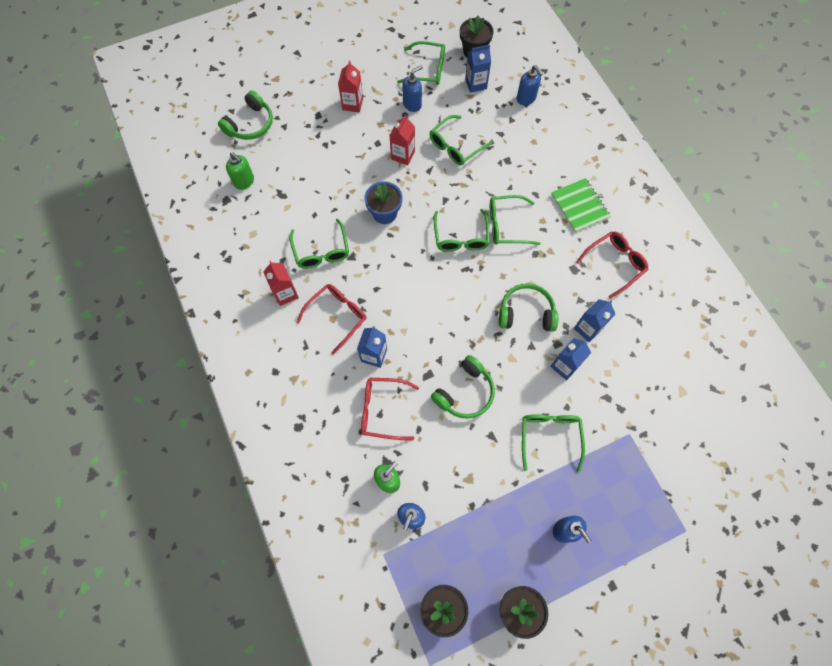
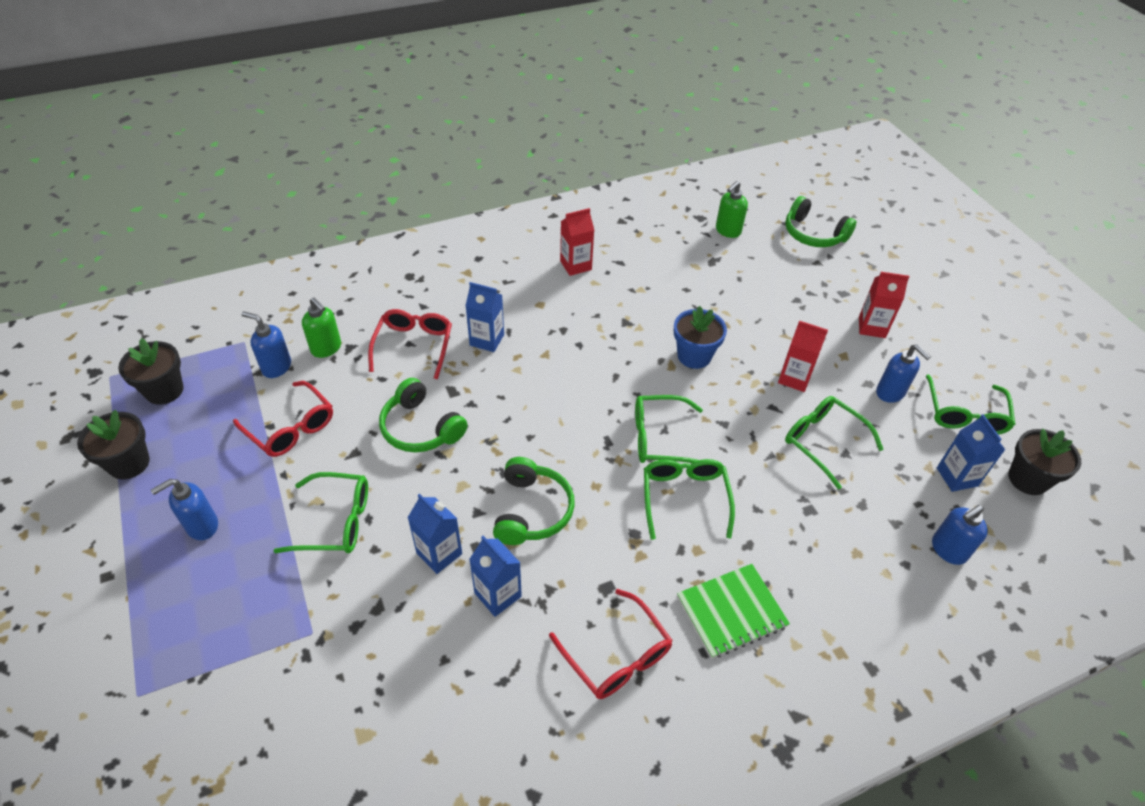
camera: 90 degrees right, 20 degrees down
green glasses [289,219,349,269] -> none
red glasses [297,284,366,355] -> red glasses moved to [233,381,333,457]

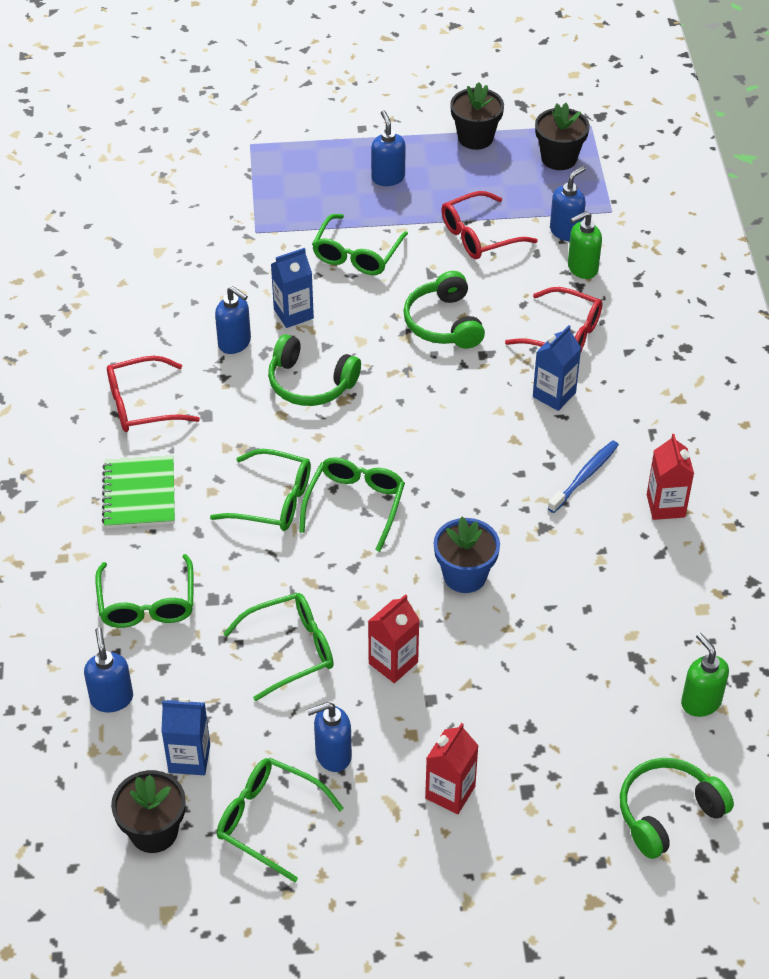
camera: 110 degrees right, 0 degrees up
green headphones [379,378,468,452] -> green headphones turned 75 degrees counterclockwise [403,271,485,349]
blue carton [469,536,522,617] -> blue soap dispenser [215,286,251,354]
none -> green glasses [95,554,193,628]
none -> blue toothbrush [548,440,619,513]

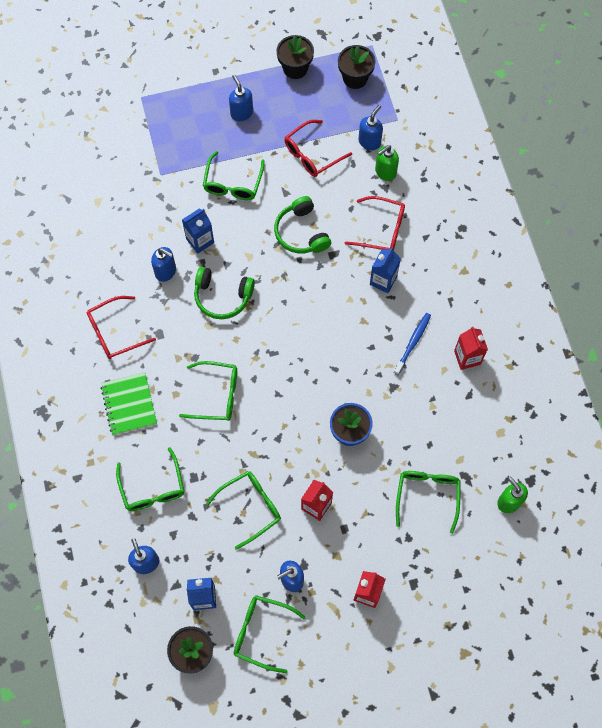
camera: 10 degrees left, 20 degrees up
green glasses [299,457,405,552] -> green glasses moved to [396,471,461,534]
green headphones [620,758,734,859] -> none

